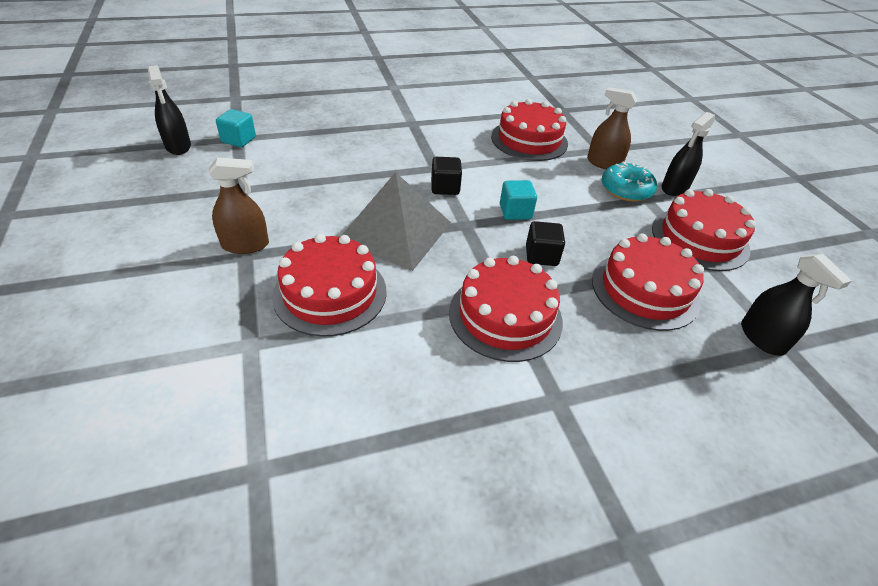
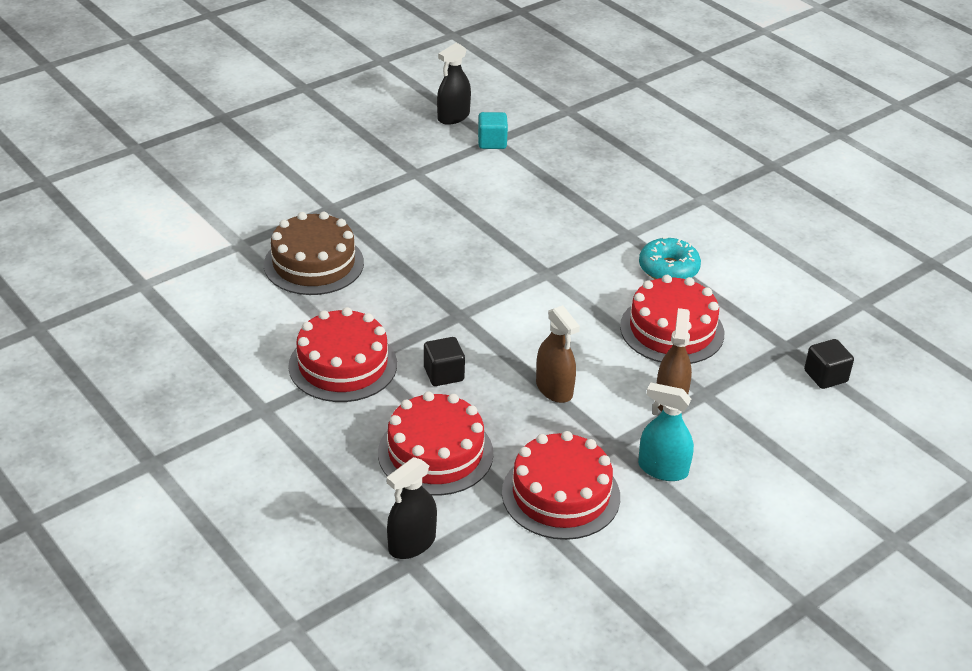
camera: 70 degrees right, 5 degrees down
brown spray bottle [208,157,269,254] -> brown spray bottle moved to [536,305,580,403]
red cake [272,234,387,337] -> brown cake [264,212,364,295]
grey pyramid [341,172,451,271] -> none
black cube [431,157,462,195] -> black cube moved to [804,339,854,389]
turquoise cube [500,180,537,220] -> none
turquoise donut [602,161,657,202] -> turquoise donut moved to [639,237,701,279]
black spray bottle [661,112,715,196] -> turquoise spray bottle [638,382,694,481]

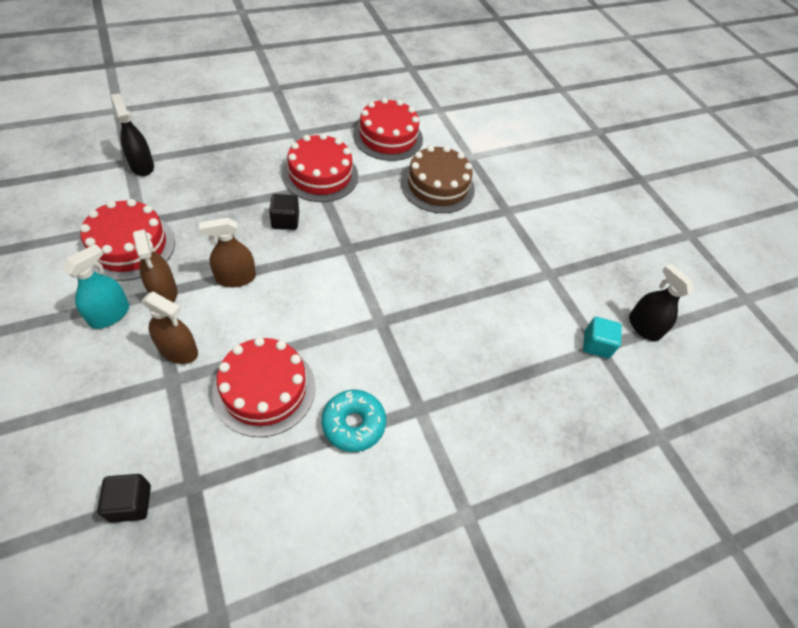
camera: 100 degrees right, 15 degrees up
red cake [378,391,493,496] -> red cake moved to [353,98,423,161]
none -> brown spray bottle [133,229,178,303]

